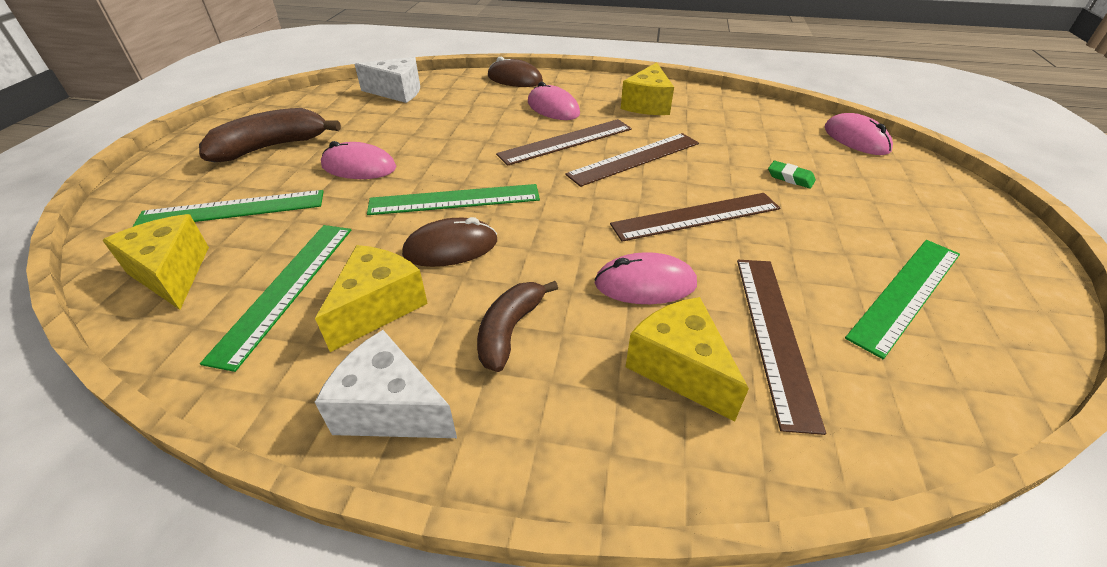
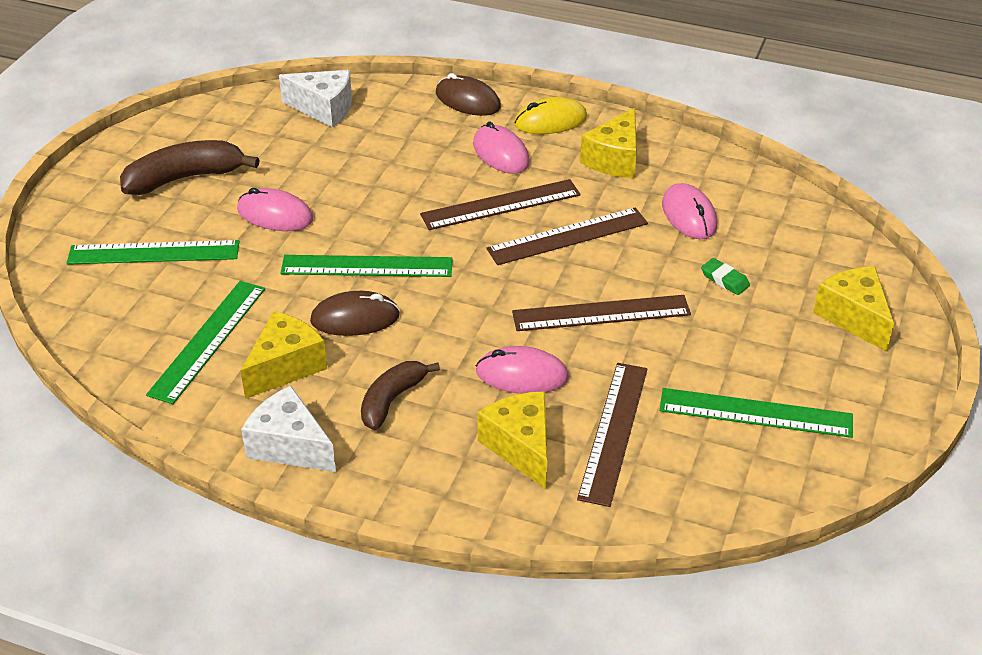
camera: 10 degrees right, 0 degrees up
yellow cheese [102,214,209,310] -> yellow cheese moved to [813,266,894,352]
pink mouse [825,113,893,155] -> pink mouse moved to [662,183,717,239]
green ruler [845,240,960,359] -> green ruler turned 45 degrees clockwise [659,388,853,438]
none -> yellow mouse [514,97,587,134]

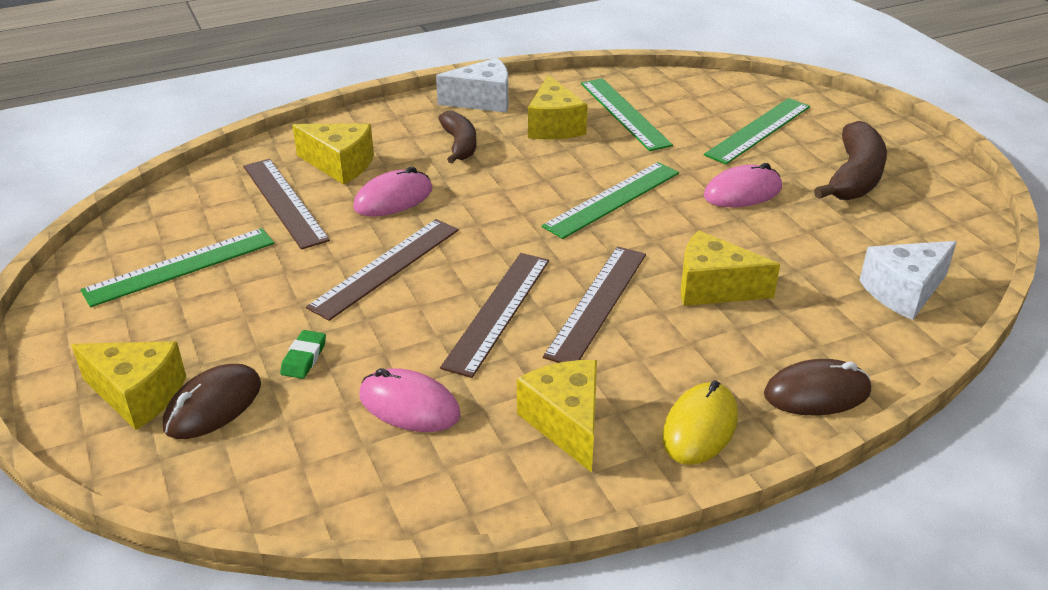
camera: 135 degrees right, 5 degrees down
brown mouse [310,291,400,336] -> brown mouse moved to [163,364,261,439]
pink mouse [473,122,530,174] -> none
green eraser [701,258,750,295] -> green eraser turned 75 degrees counterclockwise [280,330,326,379]
none -> yellow cheese [681,231,780,306]

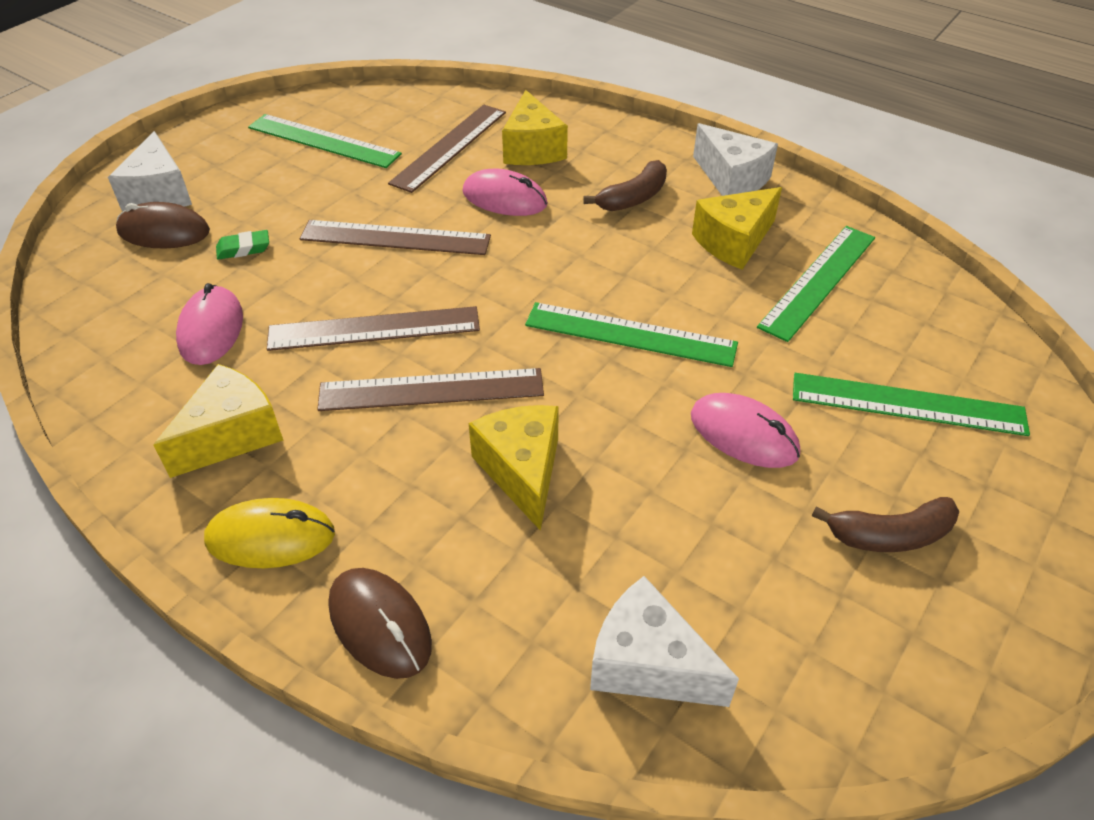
camera: 60 degrees right, 10 degrees up
yellow cheese [71,341,186,430] -> white cheese [108,131,192,211]
brown banana [814,121,887,200] -> brown banana [812,497,959,552], size x0.66

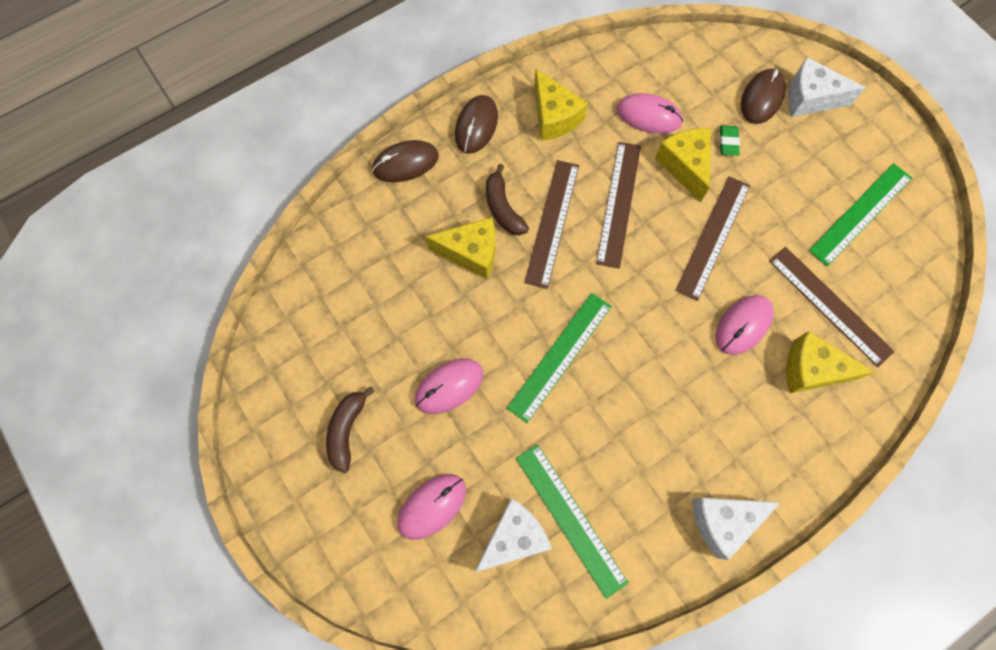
camera: 110 degrees right, 25 degrees up
yellow mouse [204,498,335,568] -> brown mouse [455,95,498,154]
brown banana [583,160,667,211] -> brown banana moved to [486,164,529,235]
white cheese [590,576,739,707] -> white cheese moved to [474,498,552,573]
yellow cheese [692,187,782,270] -> yellow cheese moved to [655,128,711,202]
green ruler [793,373,1030,436] -> pink mouse [397,474,466,540]

